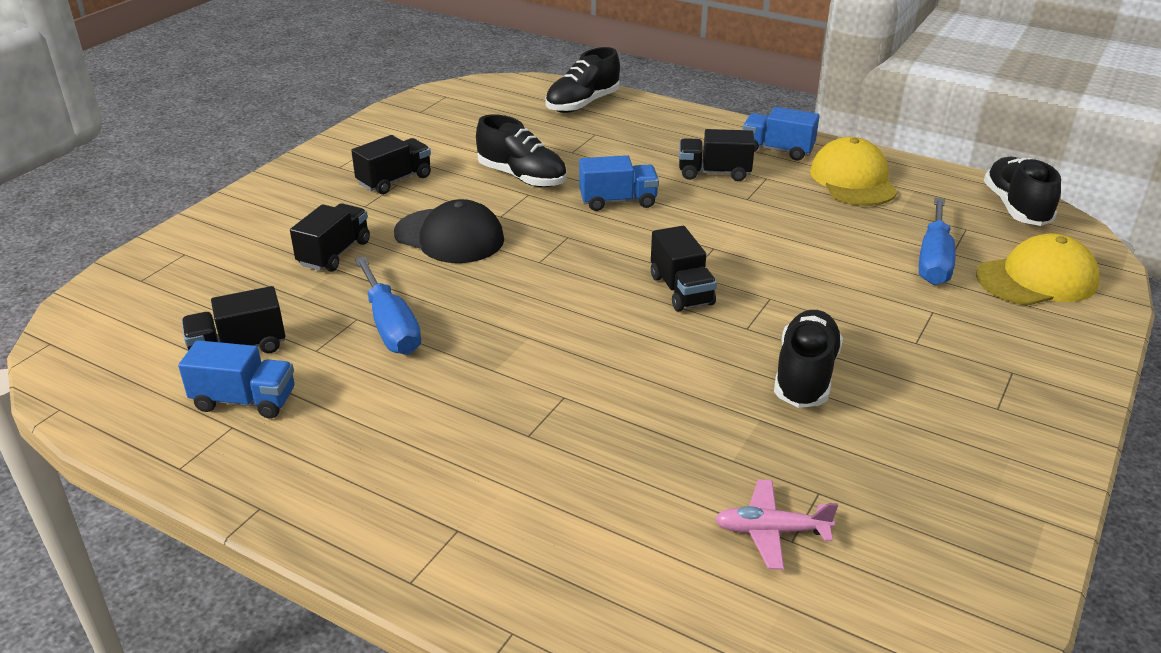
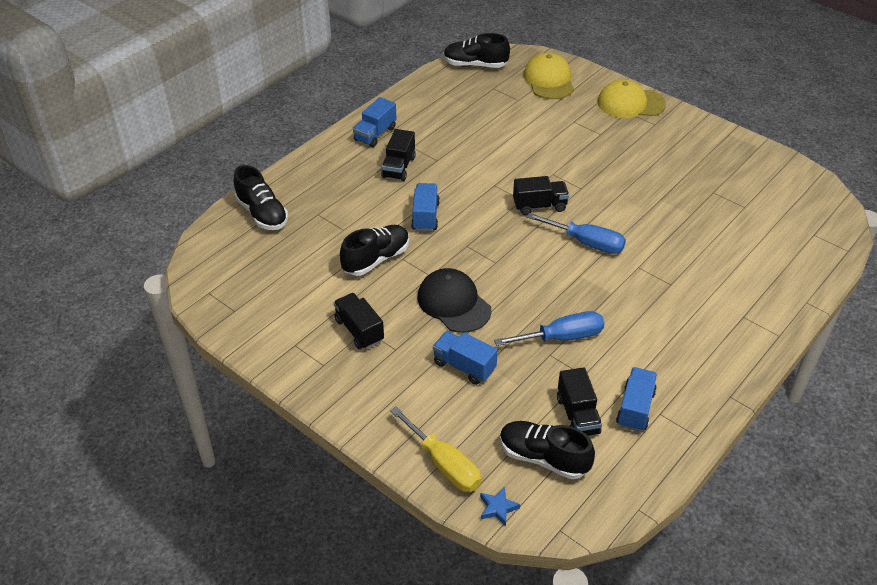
camera: 80 degrees left, 10 degrees up
black truck [290,203,370,272] -> blue truck [433,331,498,385]
black cap [394,199,504,263] -> black cap turned 75 degrees counterclockwise [417,268,491,333]
pink plane [715,480,838,570] -> none
black shoe [774,310,843,408] -> black shoe moved to [500,421,595,479]
yellow cap [810,137,898,206] -> yellow cap moved to [598,79,666,118]
blue screwdriver [919,198,956,285] -> blue screwdriver moved to [527,213,626,254]
none -> yellow screwdriver [390,406,481,492]
none -> blue star [480,487,520,527]

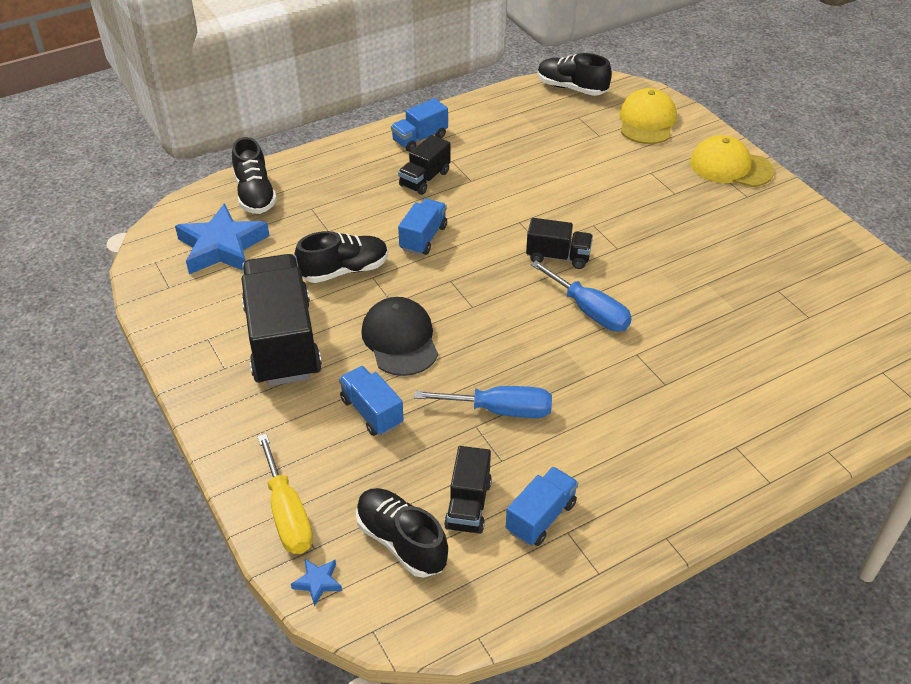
camera: 20 degrees right, 0 degrees up
black truck [334,293,384,349] -> black truck [242,254,322,386], size x2.00
none -> blue star [175,203,269,274]

